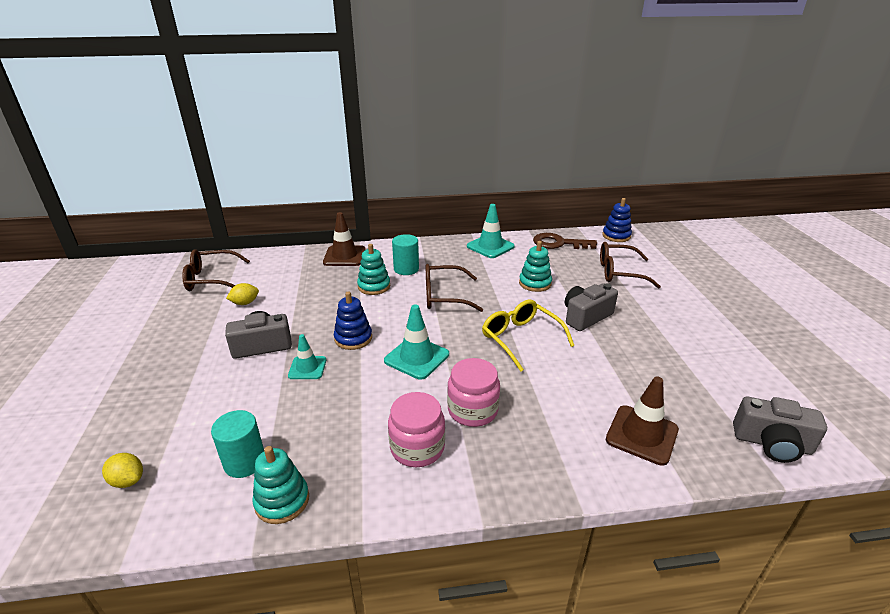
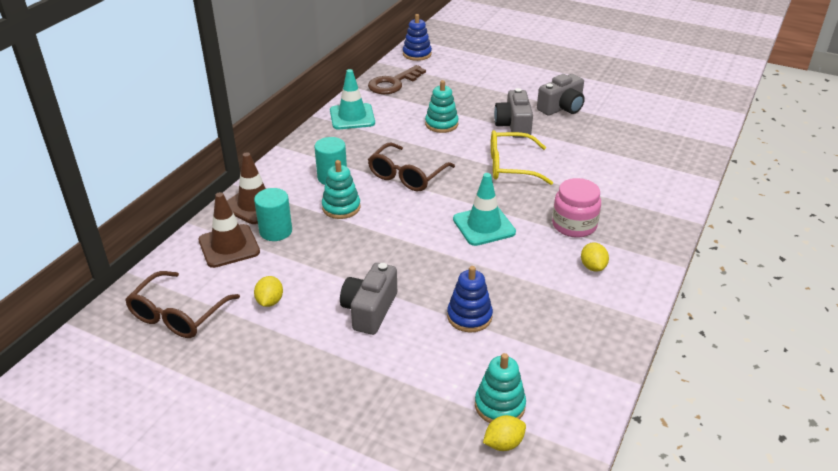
camera: 55 degrees left, 5 degrees up
turquoise cylinder [211,410,264,478] -> turquoise cylinder moved to [254,188,292,241]
turquoise stacking toy [252,446,309,524] -> turquoise stacking toy moved to [475,353,526,423]
turquoise traffic cone [288,334,326,379] -> none
blue stacking toy [334,292,372,350] -> blue stacking toy moved to [447,266,493,332]
pink jar [388,392,445,467] -> yellow lemon [581,243,609,272]
brown glasses [600,242,661,289] -> none
brown traffic cone [606,377,679,466] -> brown traffic cone moved to [198,192,260,268]
grey camera [733,397,827,463] -> grey camera moved to [537,74,585,116]

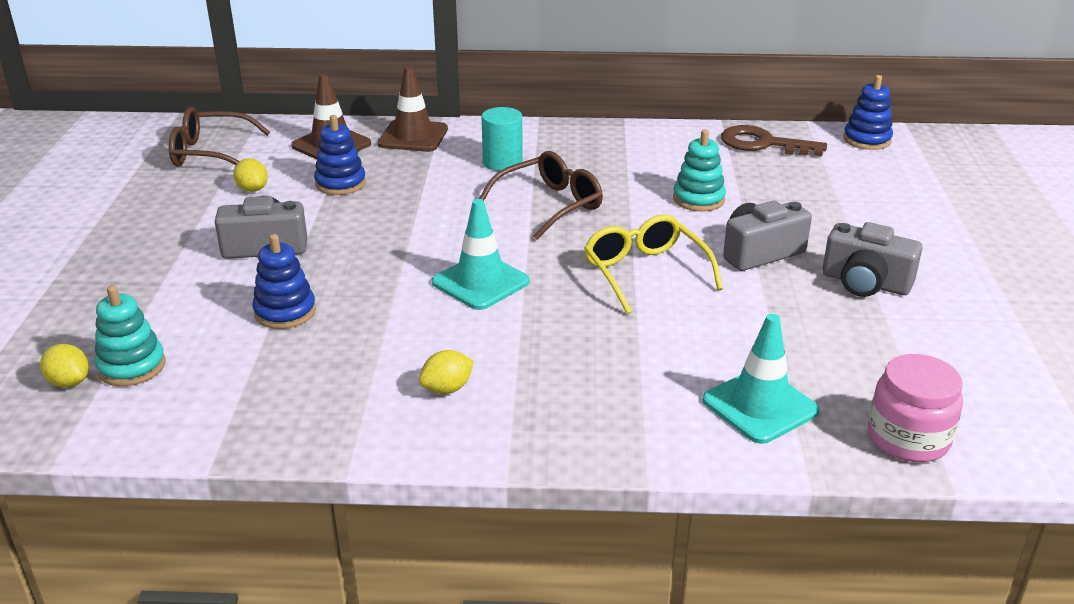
camera: 65 degrees right, 5 degrees down
turquoise cylinder [254,188,292,241] -> none
yellow lemon [254,276,283,307] -> yellow lemon turned 75 degrees clockwise [233,158,268,192]
turquoise stacking toy [322,160,361,219] -> none
turquoise traffic cone [330,69,375,129] -> turquoise traffic cone moved to [702,314,819,444]
brown glasses [368,143,455,191] -> brown glasses turned 135 degrees clockwise [479,151,603,240]
pink jar [552,178,601,238] -> pink jar moved to [868,354,963,462]
none -> blue stacking toy [314,115,366,195]

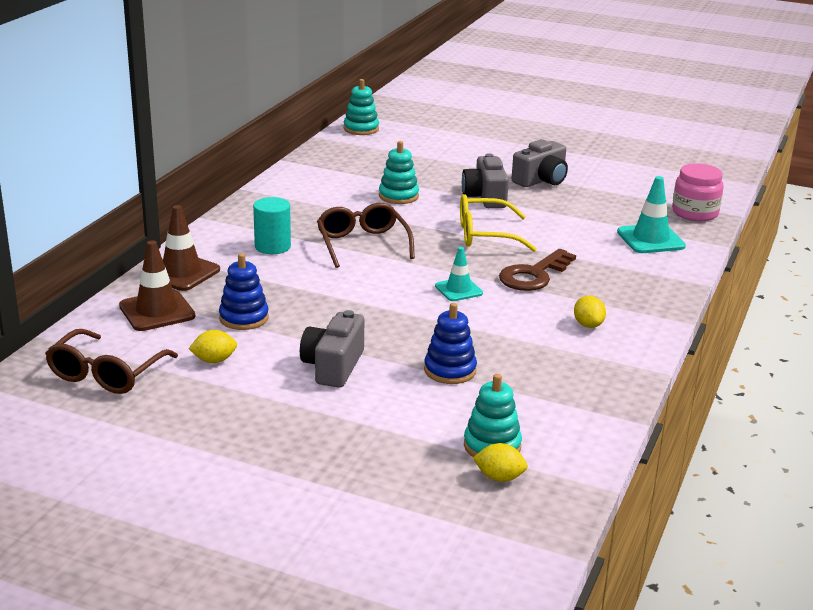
camera: 70 degrees left, 5 degrees down
yellow lemon [40,344,89,388] -> yellow lemon turned 45 degrees clockwise [473,443,528,482]
turquoise traffic cone [432,199,530,310] -> turquoise traffic cone [435,247,483,301], size x0.64
brown key [721,125,827,156] -> brown key moved to [499,249,576,291]
blue stacking toy [843,75,893,150] -> turquoise stacking toy [344,79,379,135]

